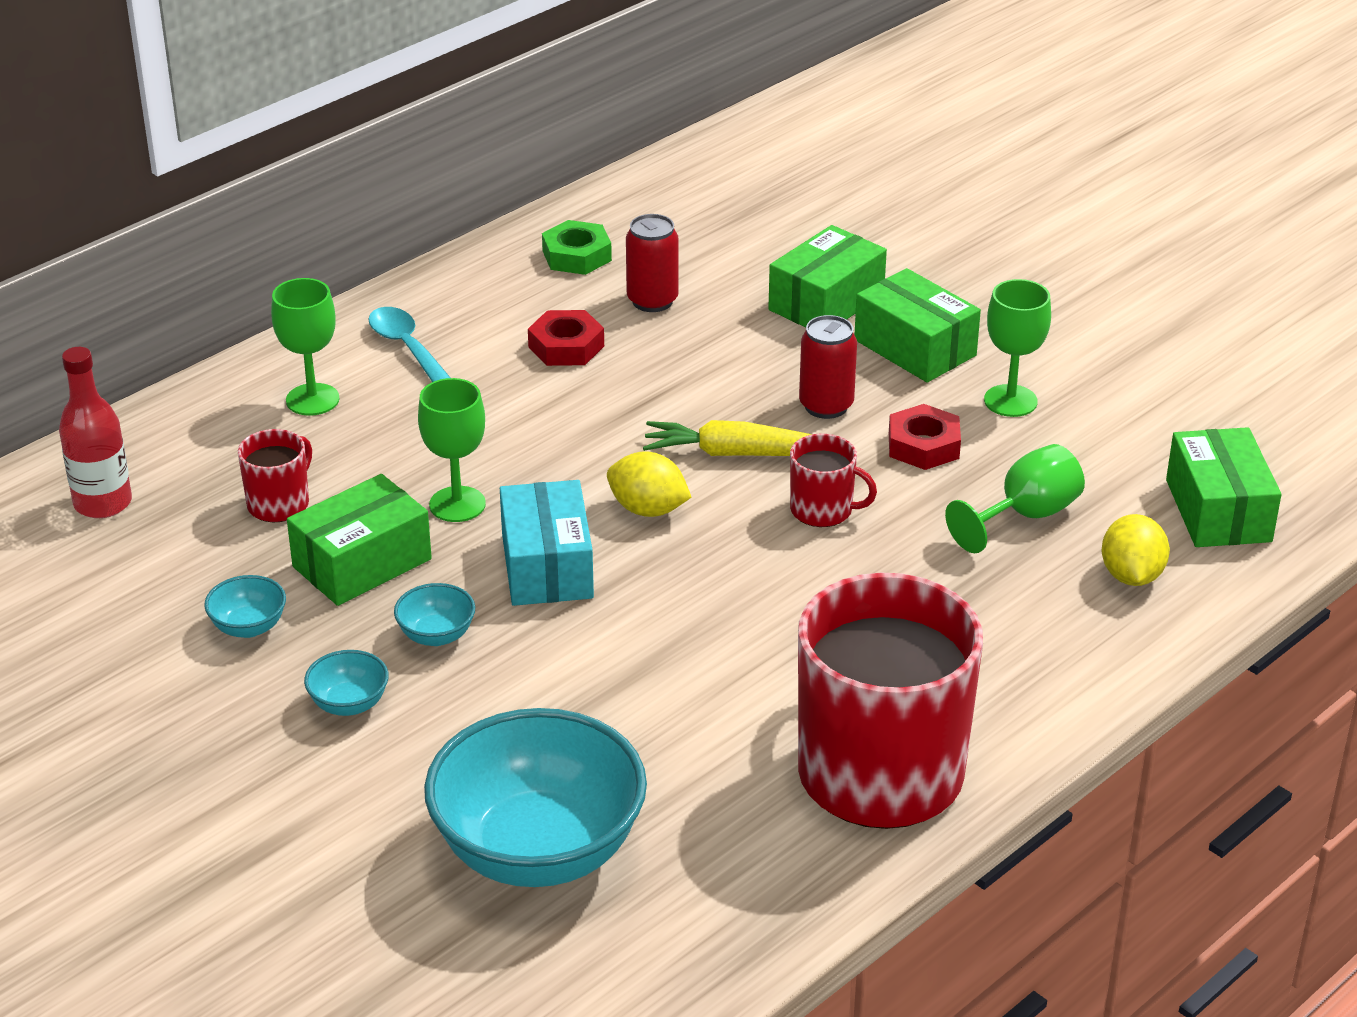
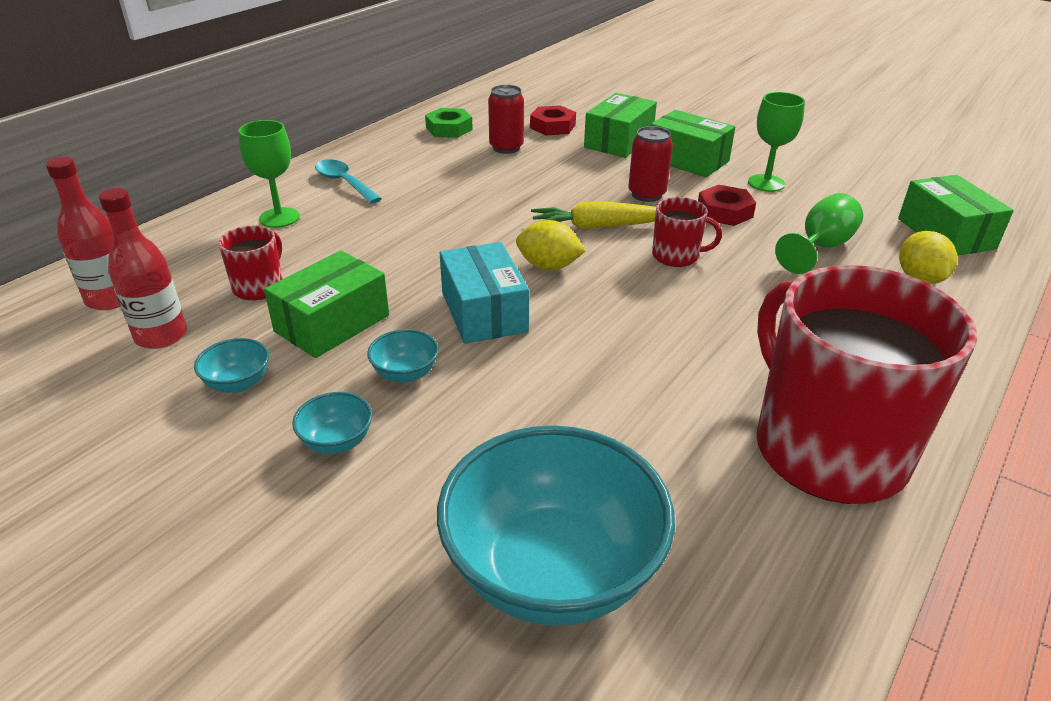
camera: 10 degrees left, 0 degrees up
green goblet [418,378,486,522] -> none
red nut [528,310,604,366] -> red nut moved to [530,105,576,136]
none -> red bottle [99,188,187,349]

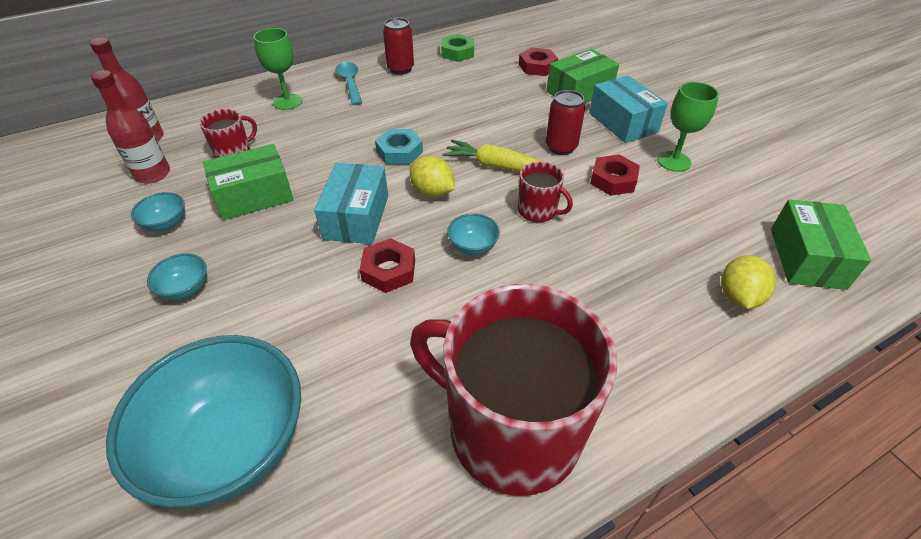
camera: 25 degrees right, 10 degrees up
turquoise bowl [367,329,439,383] -> turquoise bowl moved to [447,213,500,255]
red can [488,85,524,154] -> red can moved to [383,18,414,75]
green box [650,110,735,177] -> turquoise box [589,75,668,143]
red mug [756,265,977,504] -> red mug turned 60 degrees counterclockwise [410,284,617,496]
green goblet [775,193,863,274] -> none
none -> red nut [360,238,415,293]
none -> turquoise nut [375,129,423,165]

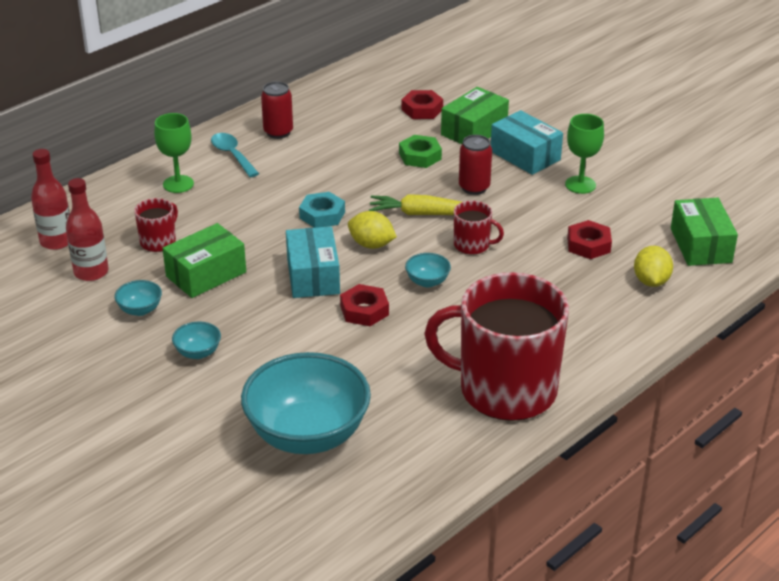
camera: 15 degrees left, 10 degrees down
green nut [441,34,474,62] -> green nut moved to [399,135,442,168]
red nut [590,155,640,196] -> red nut moved to [567,220,612,259]

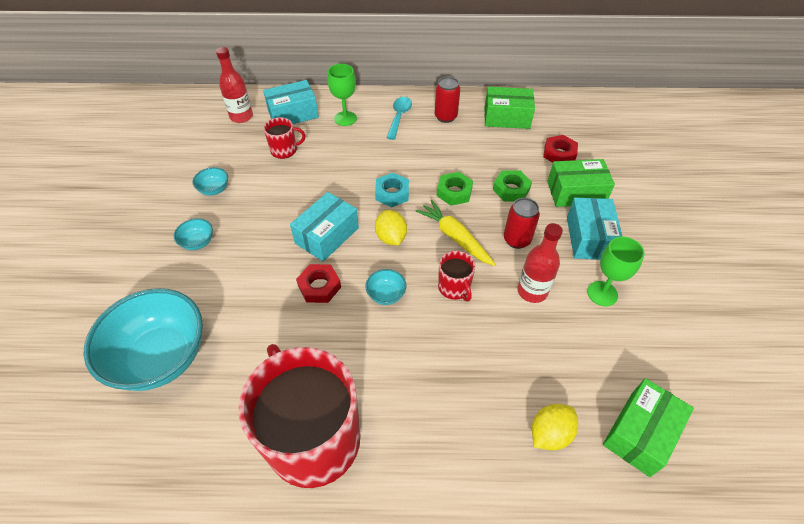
camera: 45 degrees right, 15 degrees up
red bottle [66,178,109,281] -> red bottle moved to [517,223,563,303]
green box [162,223,246,298] -> green box moved to [485,87,535,129]
red nut [567,220,612,259] -> none
none -> turquoise box [263,80,319,124]
none -> green nut [437,172,473,206]

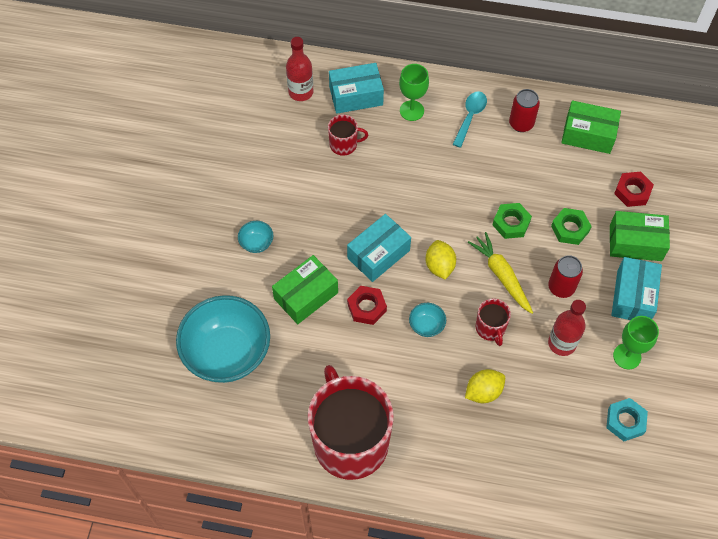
camera: 10 degrees right, 10 degrees up
turquoise bowl [192,167,228,196] -> none
turquoise nut [375,173,409,207] -> turquoise nut moved to [606,398,648,441]
yellow lemon [532,404,578,450] -> yellow lemon moved to [465,369,505,403]
green box [603,378,694,477] -> green box moved to [272,255,338,324]

